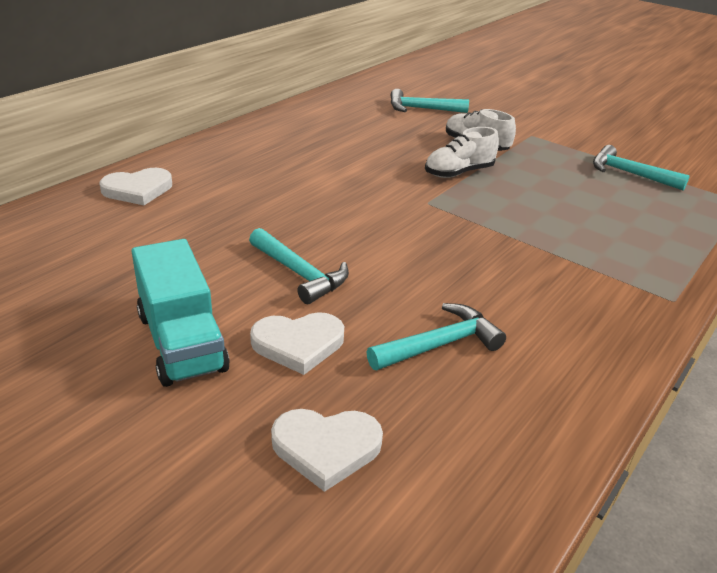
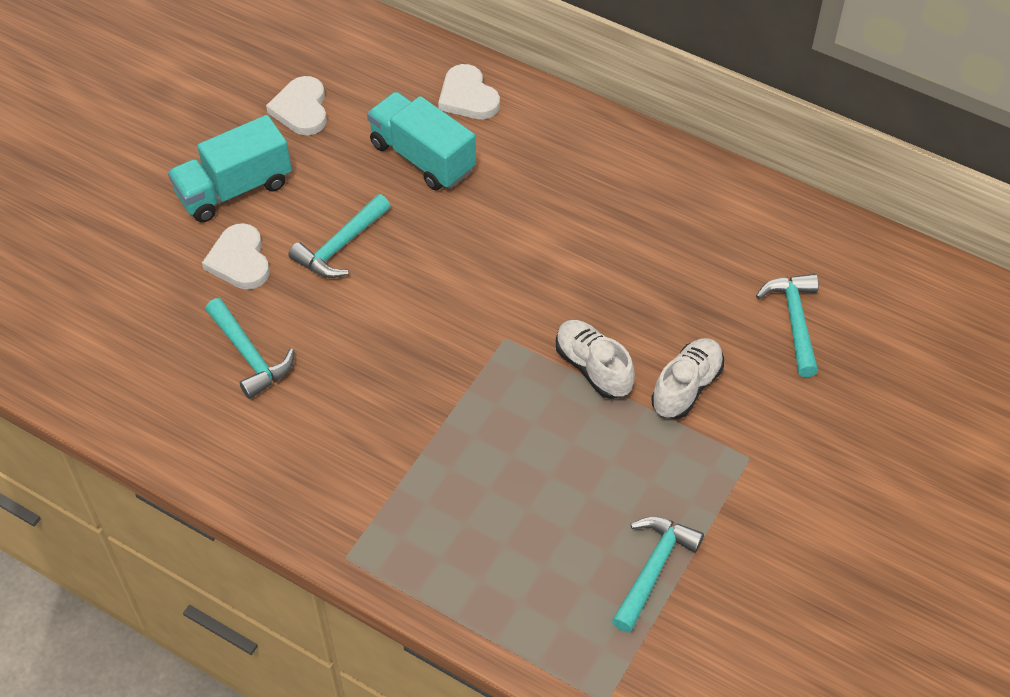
camera: 85 degrees right, 20 degrees up
white heart [271,409,383,492] -> white heart moved to [266,76,327,135]
none -> turquoise truck [367,92,476,191]

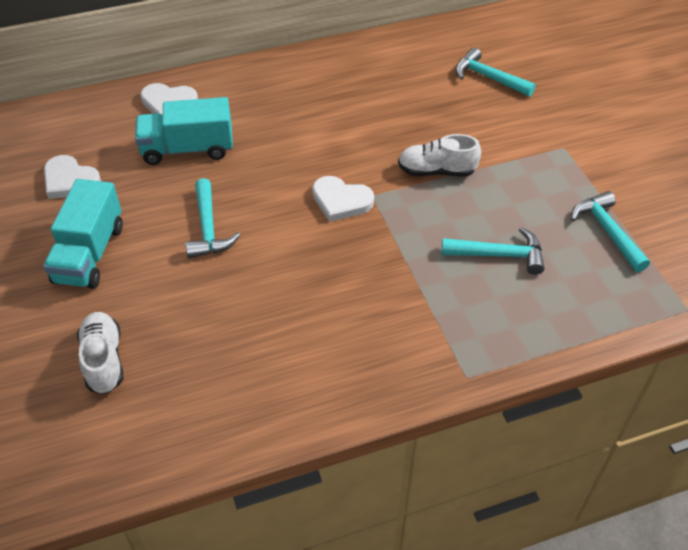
camera: 50 degrees left, 5 degrees down
white heart [202,223,269,290] -> white heart moved to [312,176,374,222]
turquoise hammer [205,298,295,399] -> turquoise hammer moved to [442,227,544,275]
white shoe [651,338,724,419] -> white shoe moved to [77,312,123,394]

